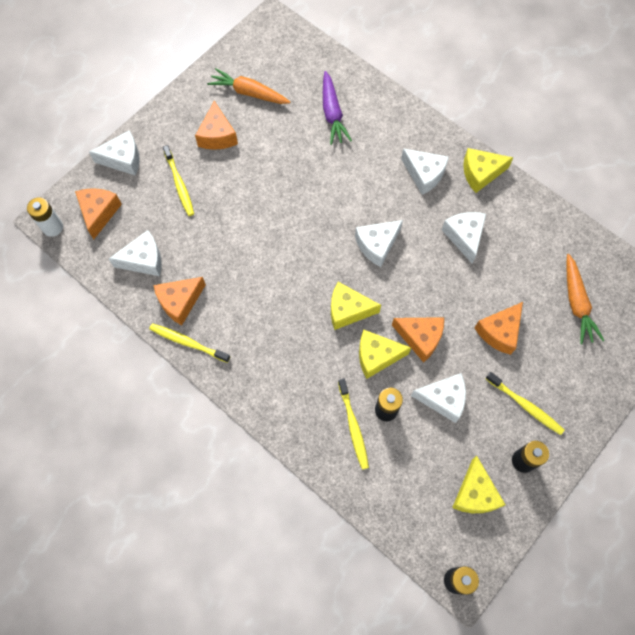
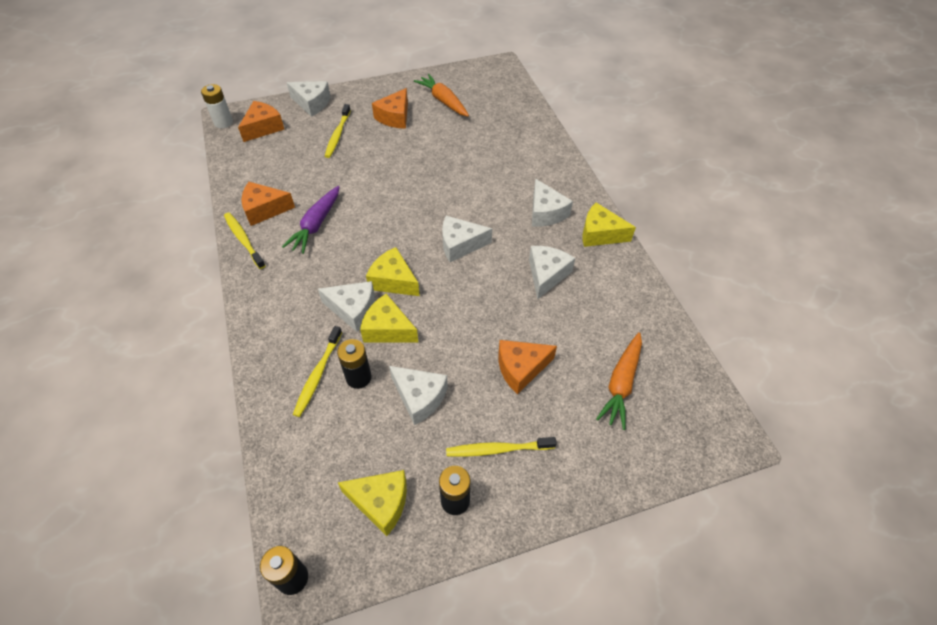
camera: 30 degrees right, 15 degrees down
white cheese [109,230,162,276] -> white cheese moved to [318,281,375,332]
purple carrot [323,71,352,145] -> purple carrot moved to [282,186,339,254]
orange cheese [392,317,444,362] -> none
yellow cheese [452,456,505,513] -> yellow cheese turned 105 degrees counterclockwise [338,470,407,536]
yellow toothbrush [486,372,564,435] -> yellow toothbrush turned 105 degrees clockwise [446,437,557,457]

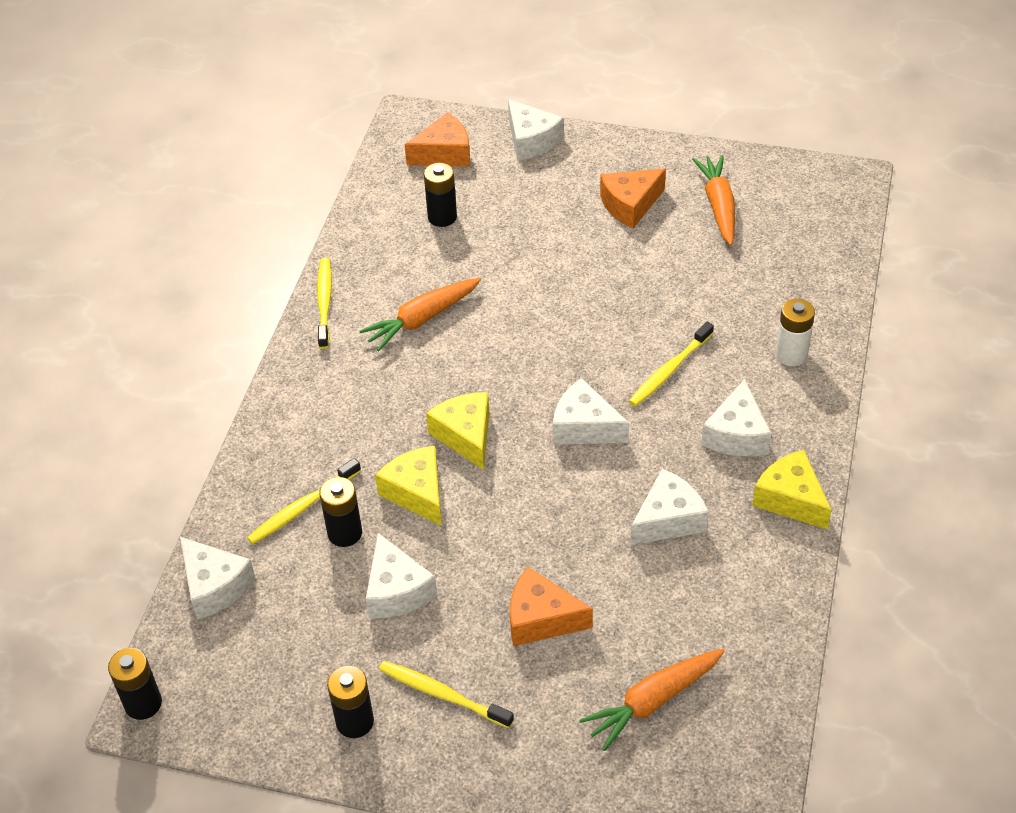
camera: 35 degrees right, 5 degrees down
white battery [201,84,233,128] -> white battery moved to [775,299,815,366]
orange cheese [241,182,295,226] -> none
purple carrot [282,186,339,254] -> orange carrot [359,278,481,351]
white cheese [318,281,375,332] -> white cheese moved to [180,537,256,620]
yellow toothbrush [325,104,351,158] -> yellow toothbrush moved to [629,322,714,407]
yellow cheese [338,470,407,536] -> none
none -> black battery [424,163,457,227]

